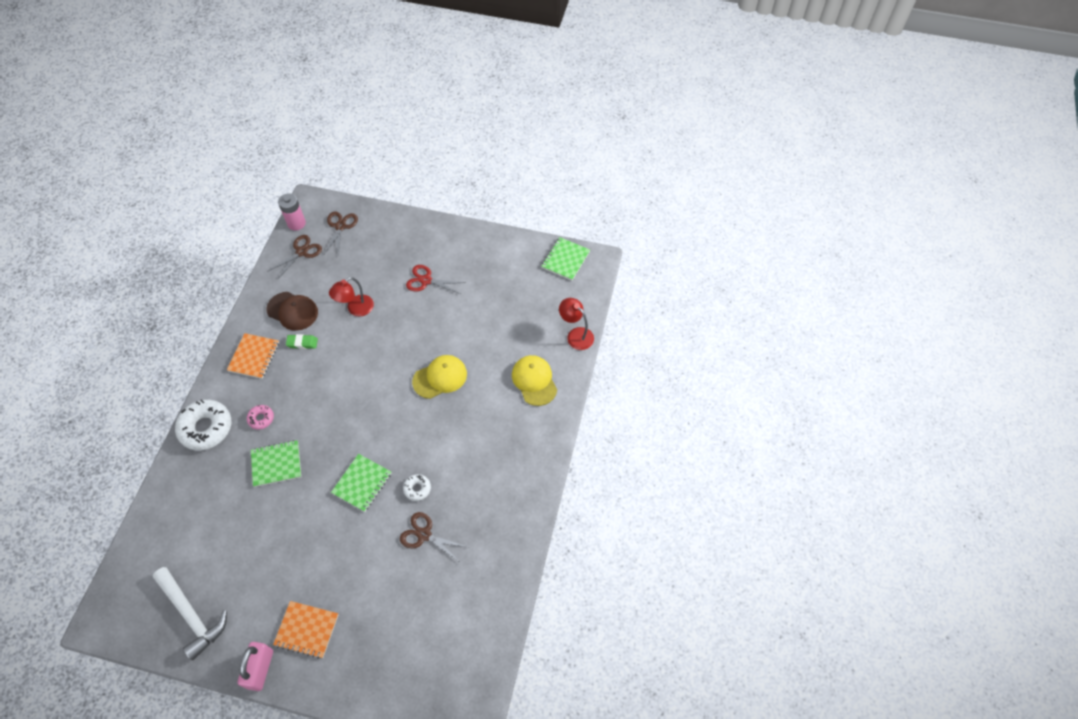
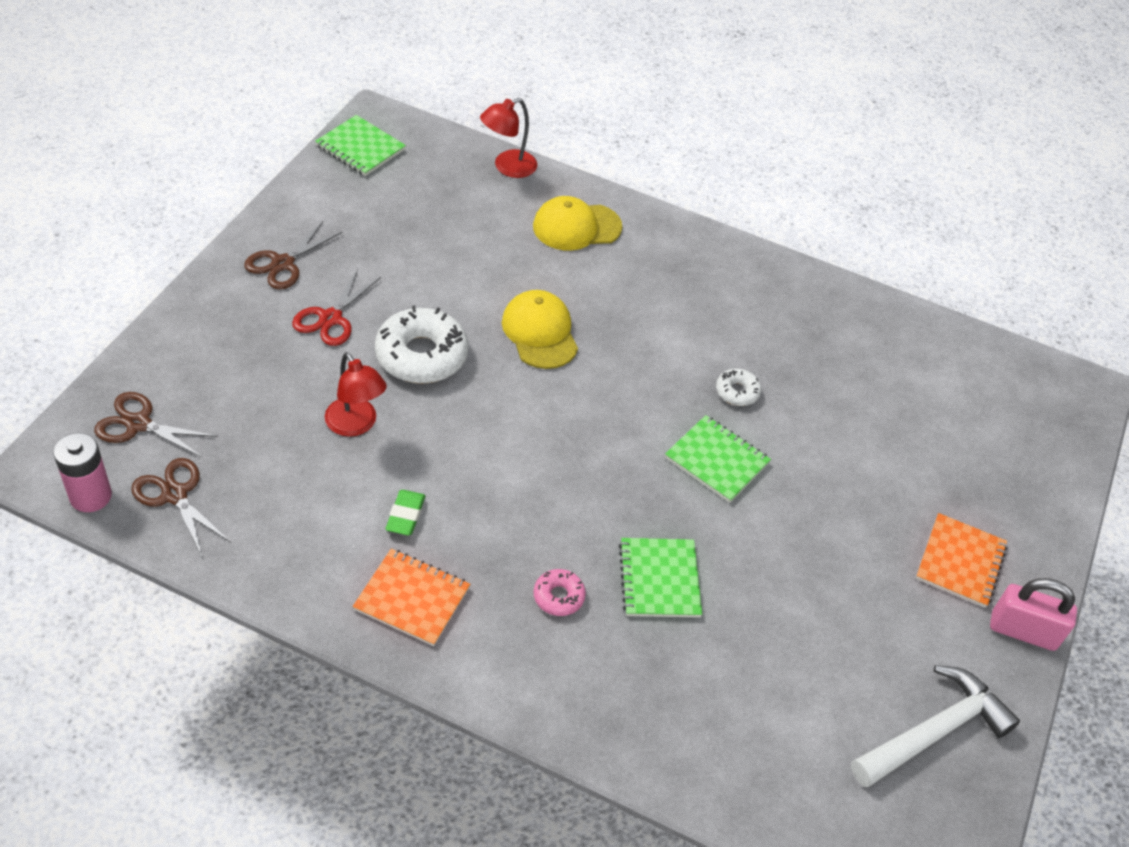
camera: 85 degrees left, 10 degrees down
white donut [175,399,231,451] -> white donut moved to [375,306,468,384]
brown cap [266,292,318,331] -> none
brown scissors [400,512,467,563] -> brown scissors moved to [244,221,342,290]

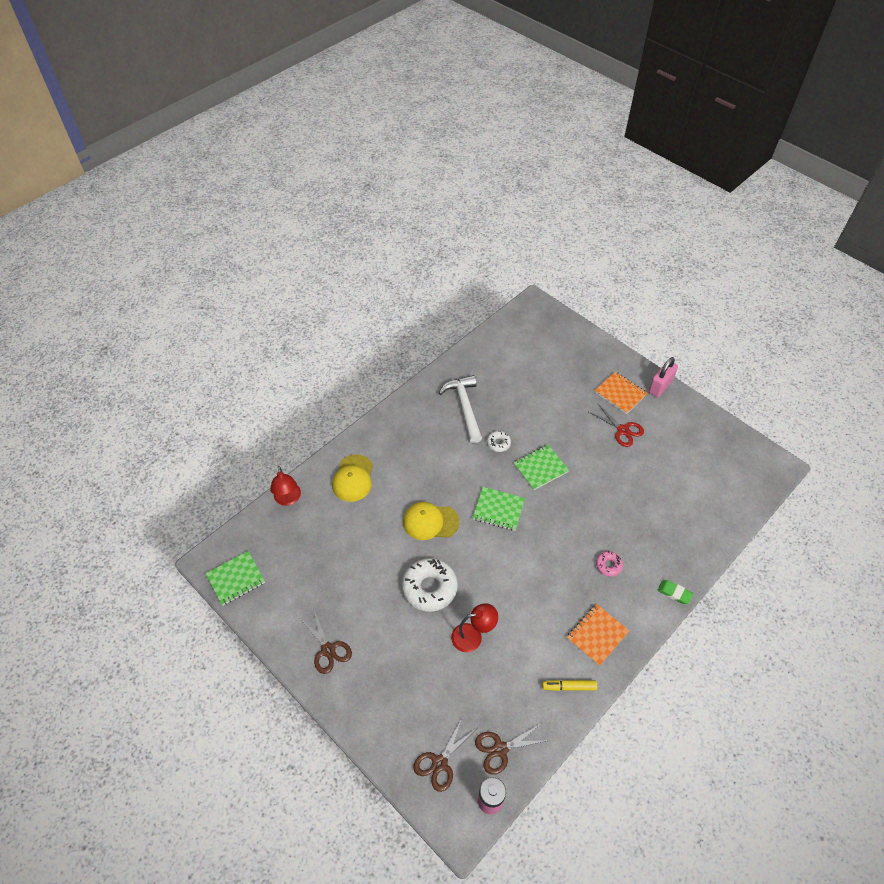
camera: 65 degrees left, 5 degrees up
red scissors [292,269,381,346] -> red scissors moved to [589,403,644,447]
green eraser [386,490,425,536] -> green eraser moved to [658,580,693,604]
green notebook [619,538,702,618] -> green notebook moved to [473,487,525,531]
white hammer [851,665,1020,787] -> white hammer moved to [439,375,482,443]
none -> yellow marker [542,680,597,691]

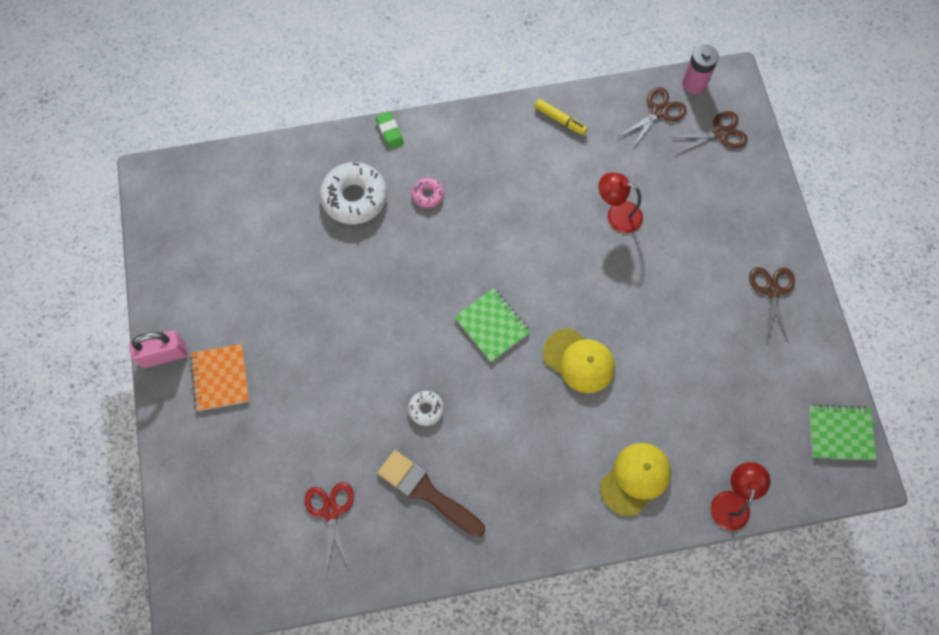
camera: 145 degrees left, 15 degrees up
white donut [402,558,458,612] -> white donut moved to [320,162,387,224]
white hammer [439,375,482,443] -> brown brush [377,450,485,537]
brown scissors [475,723,550,775] -> brown scissors turned 60 degrees counterclockwise [618,87,687,150]
green notebook [513,445,569,490] -> none
orange notebook [567,604,629,666] -> none
red scissors [589,403,644,447] -> red scissors moved to [304,482,354,571]

